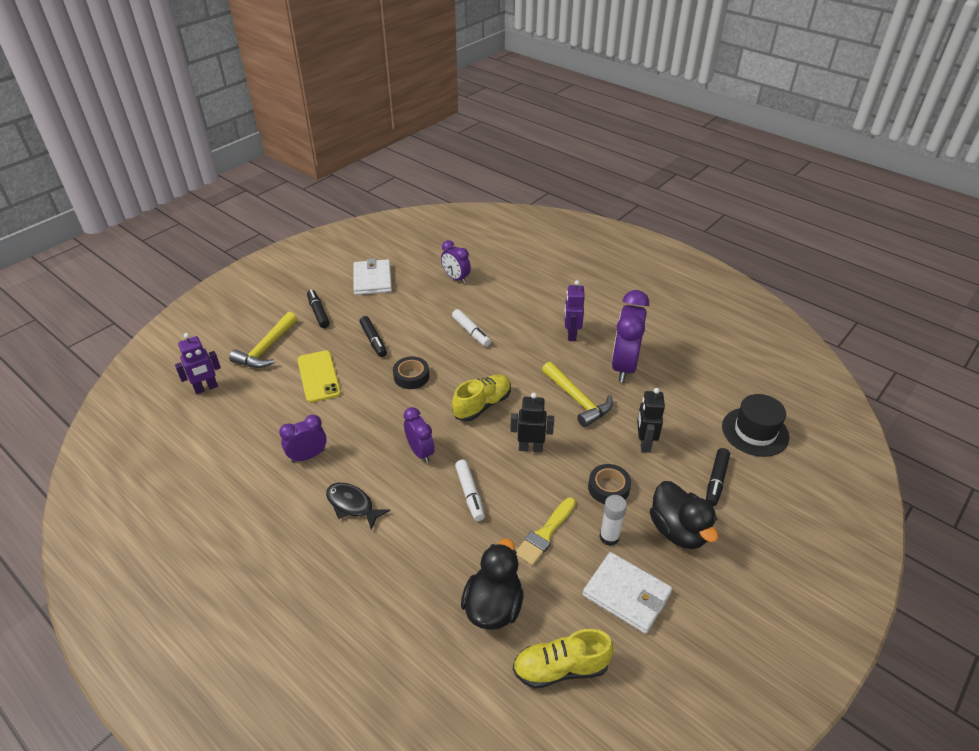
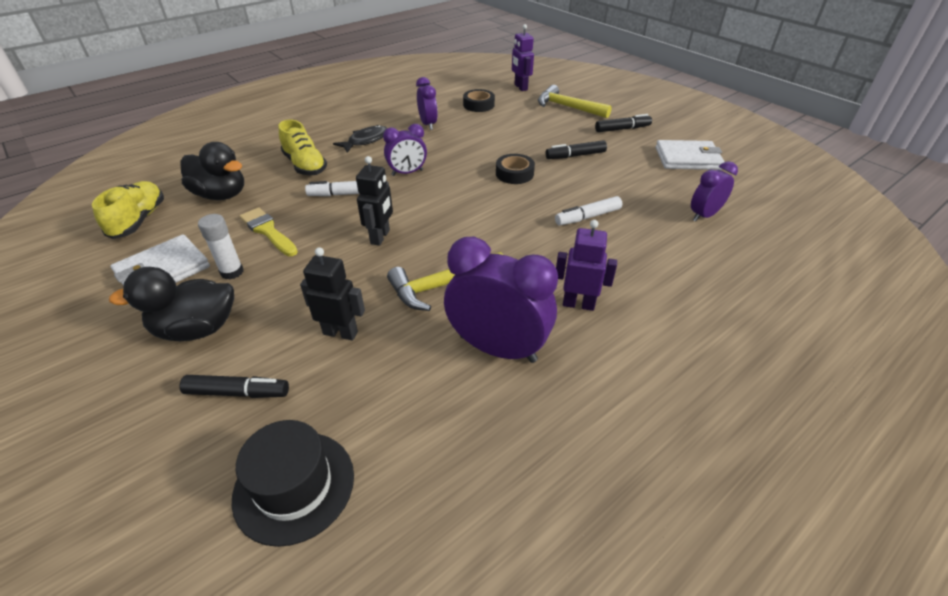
camera: 100 degrees right, 0 degrees up
yellow phone [297,350,341,403] -> none
yellow shoe [452,374,511,421] -> yellow shoe moved to [279,120,327,175]
black tape [588,464,631,504] -> black tape moved to [463,89,495,112]
black marker [706,448,730,506] -> black marker turned 150 degrees clockwise [179,375,289,398]

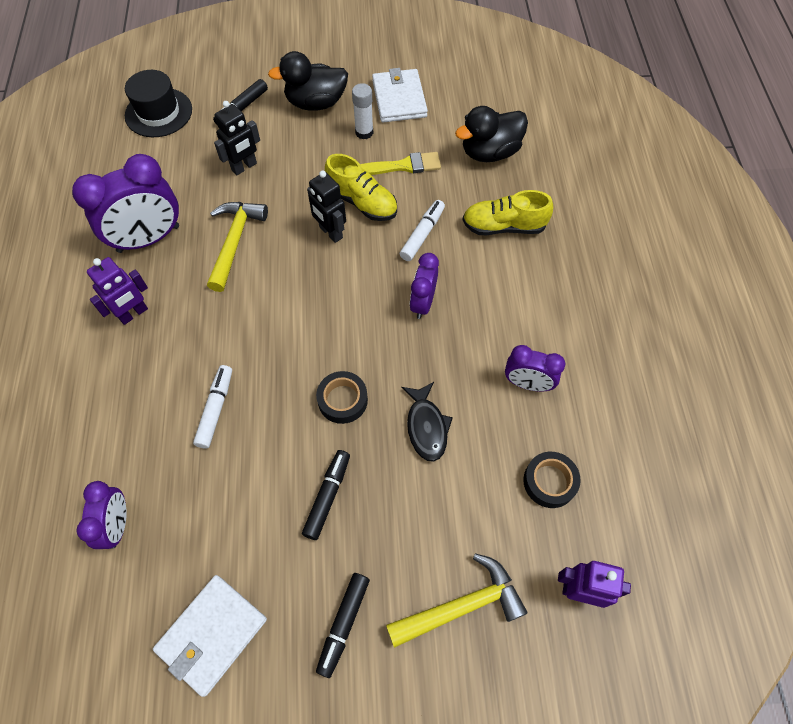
camera: 125 degrees right, 20 degrees up
yellow shoe [92,181,164,239] -> yellow shoe moved to [325,154,397,221]
black duck [109,267,234,341] -> black duck turned 120 degrees counterclockwise [268,51,348,111]
black fish [333,125,387,153] -> black fish moved to [401,382,453,462]

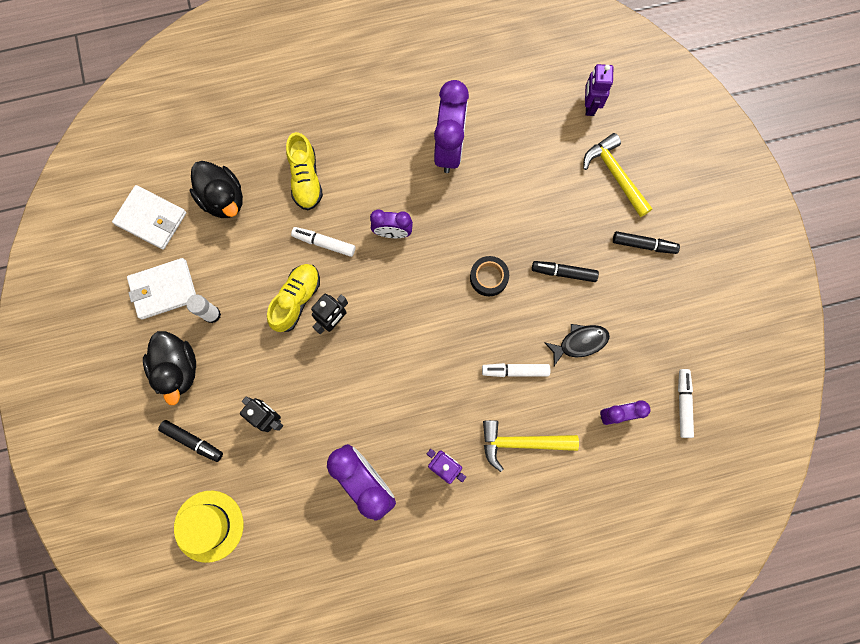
camera: 100 degrees left, 15 degrees up
black hat [125,70,192,137] -> yellow hat [174,491,243,563]
white wallet [153,575,267,697] -> white wallet moved to [112,185,186,250]
yellow hammer [207,202,268,292] -> yellow hammer moved to [483,420,579,472]
yellow brush [360,152,441,175] -> none
black fish [401,382,453,462] -> black fish moved to [544,324,610,366]
purple clock [505,345,565,392] -> purple clock [434,80,469,173], size x1.74
black tape [523,452,581,508] -> none
none -> white marker [678,369,694,438]

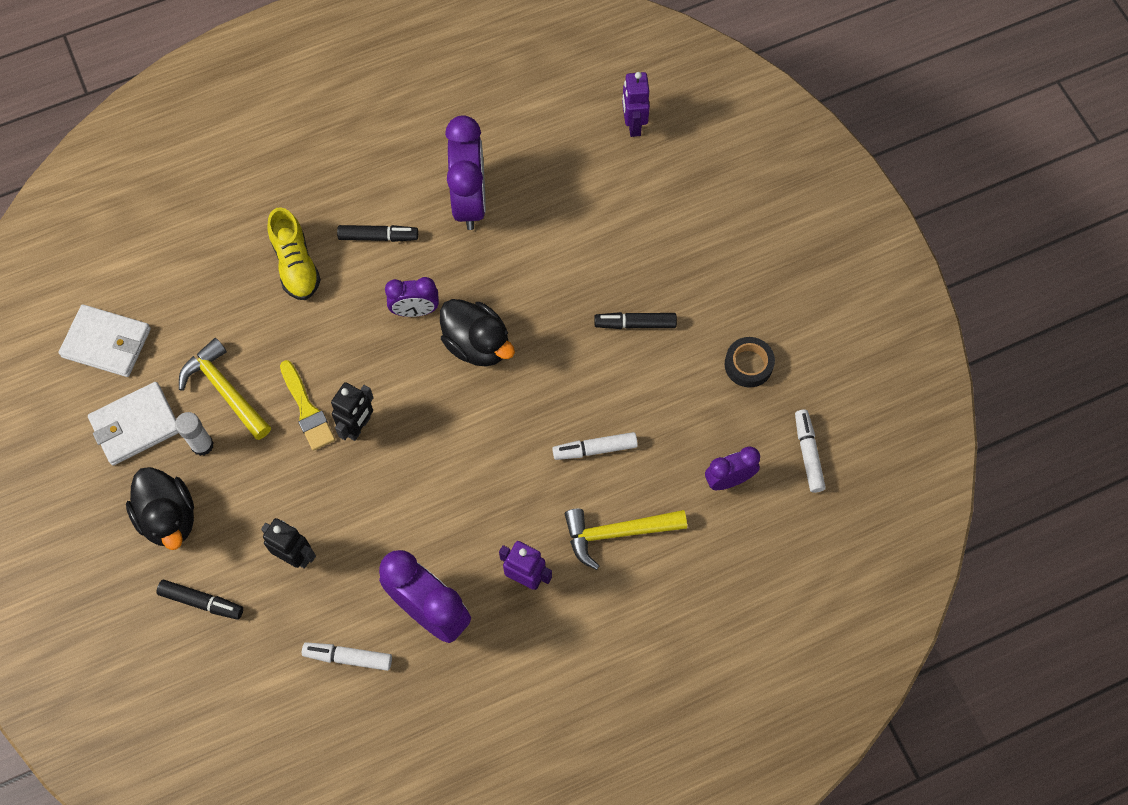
camera: 10 degrees left, 10 degrees down
yellow hat [174,491,243,563] -> none
black duck [190,161,243,218] -> black duck moved to [440,299,515,367]
yellow shoe [267,264,320,332] -> yellow brush [280,360,335,451]
white marker [291,227,355,257] -> white marker moved to [302,642,392,671]
black tape [470,256,509,296] -> black tape moved to [724,337,775,388]
black fish [544,324,610,366] -> none
yellow hammer [583,133,653,217] -> yellow hammer moved to [179,338,271,440]
black marker [613,231,680,254] -> black marker moved to [337,225,418,242]

